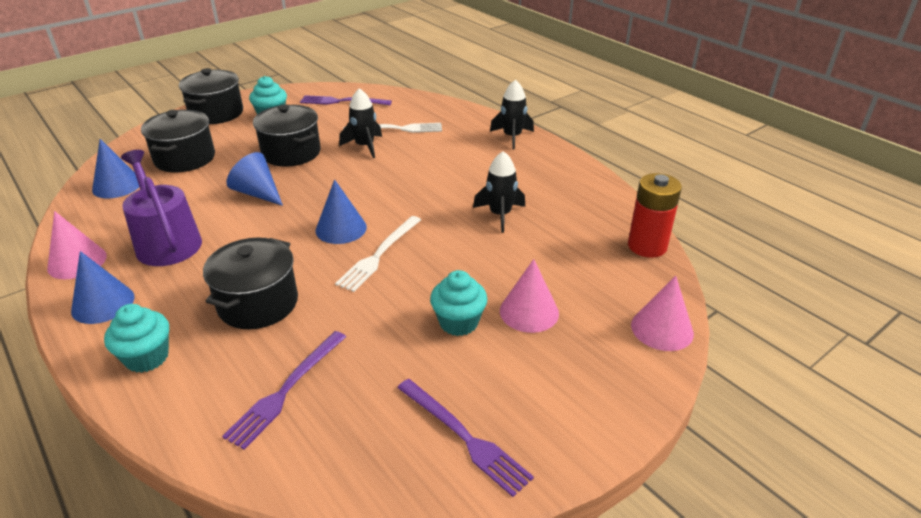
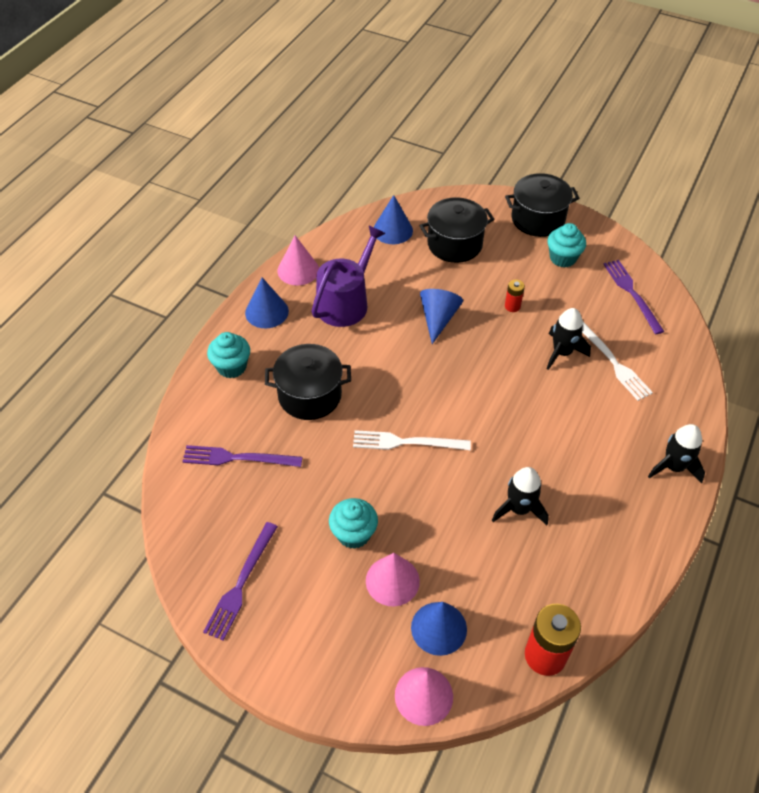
camera: 65 degrees right, 15 degrees up
black pot [253,105,321,167] -> red battery [505,279,525,312]
blue cone [315,179,367,244] -> blue cone moved to [411,602,467,656]

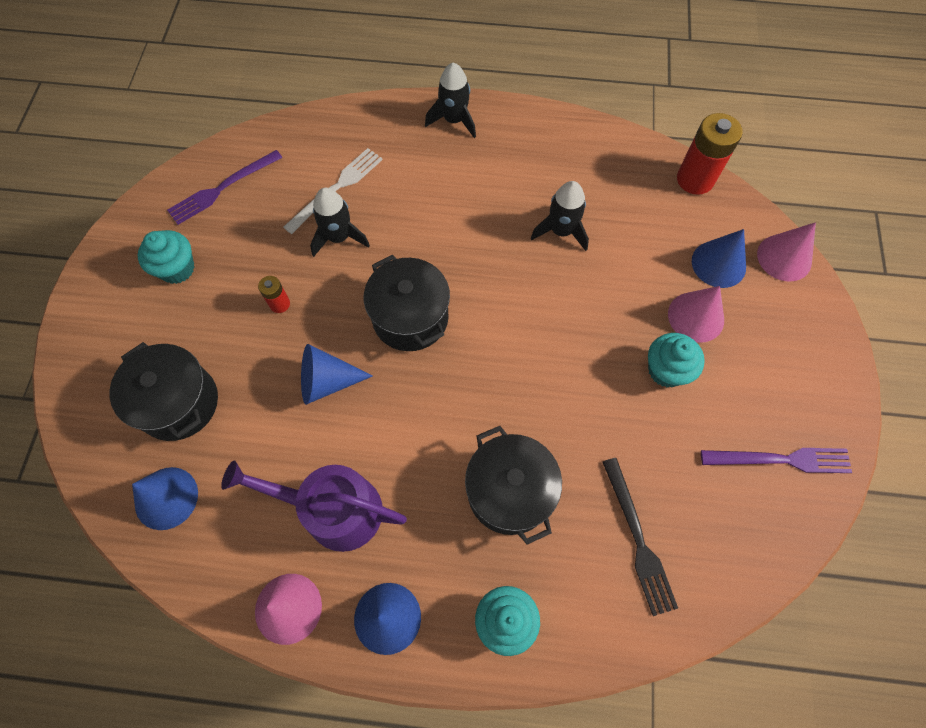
camera: 110 degrees left, 15 degrees up
purple fork [182,445,302,467] -> black fork [602,458,678,616]
white fork [353,430,471,450] -> none
black pot [505,173,580,237] -> black pot moved to [364,255,450,351]

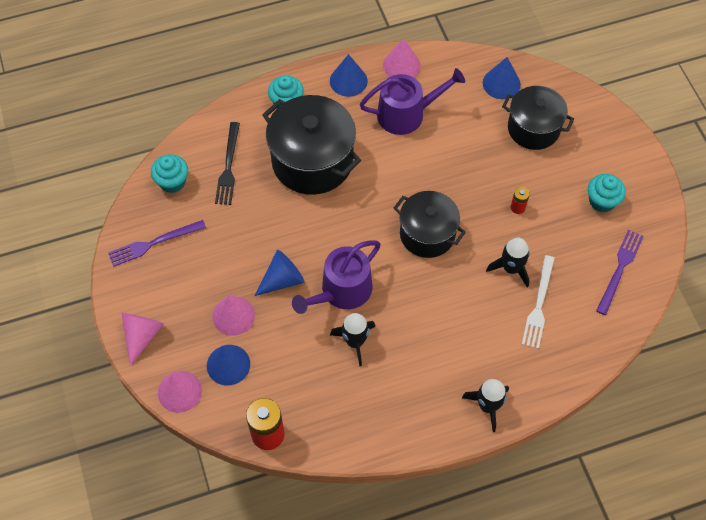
camera: 155 degrees right, 5 degrees down
blue cone [301,344,373,405] -> blue cone moved to [254,250,304,296]
black pot [465,426,562,545] -> black pot [262,95,361,195], size x1.52
black fork [602,458,678,616] -> black fork turned 135 degrees counterclockwise [215,122,240,205]
turquoise cupcake [648,333,705,387] -> turquoise cupcake moved to [151,154,188,193]
none -> pink cone [122,313,165,366]
none -> purple watering can [292,240,381,314]

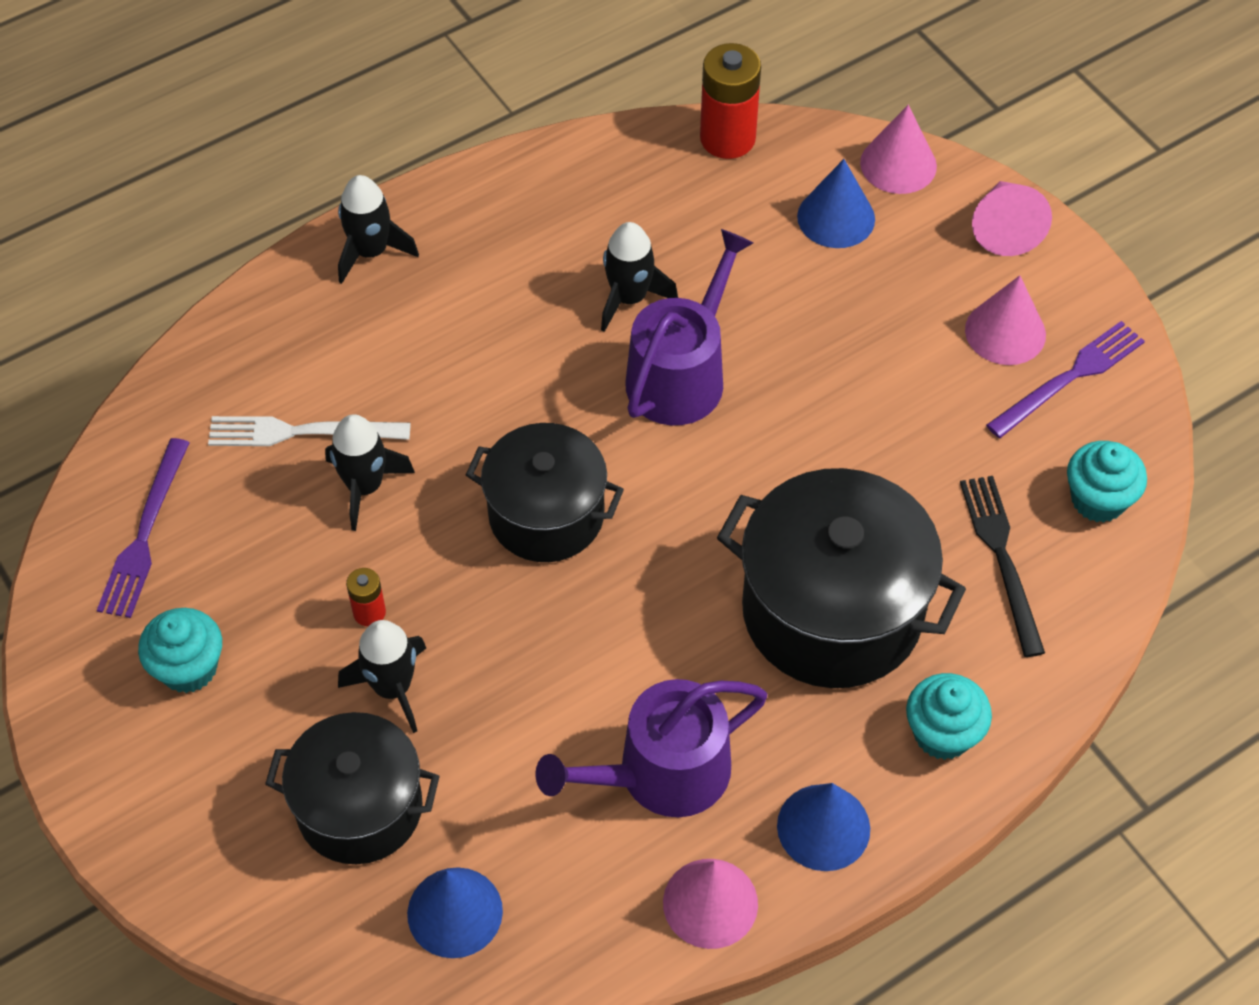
camera: 165 degrees right, 5 degrees down
pink cone [212,295,255,336] -> pink cone moved to [965,275,1046,365]
blue cone [254,250,304,296] -> none
white fork [522,255,555,349] -> white fork turned 90 degrees counterclockwise [208,416,411,446]
none -> black rocket [338,620,426,733]

